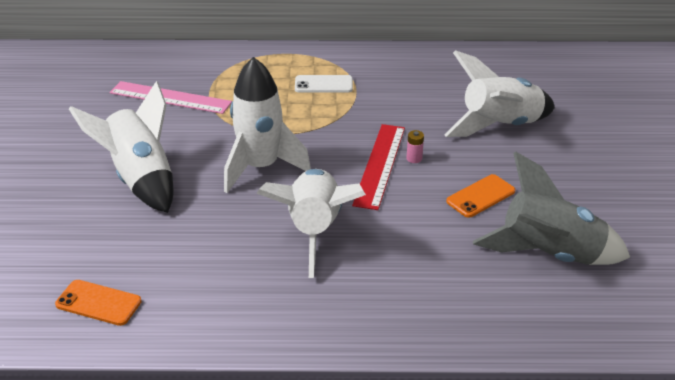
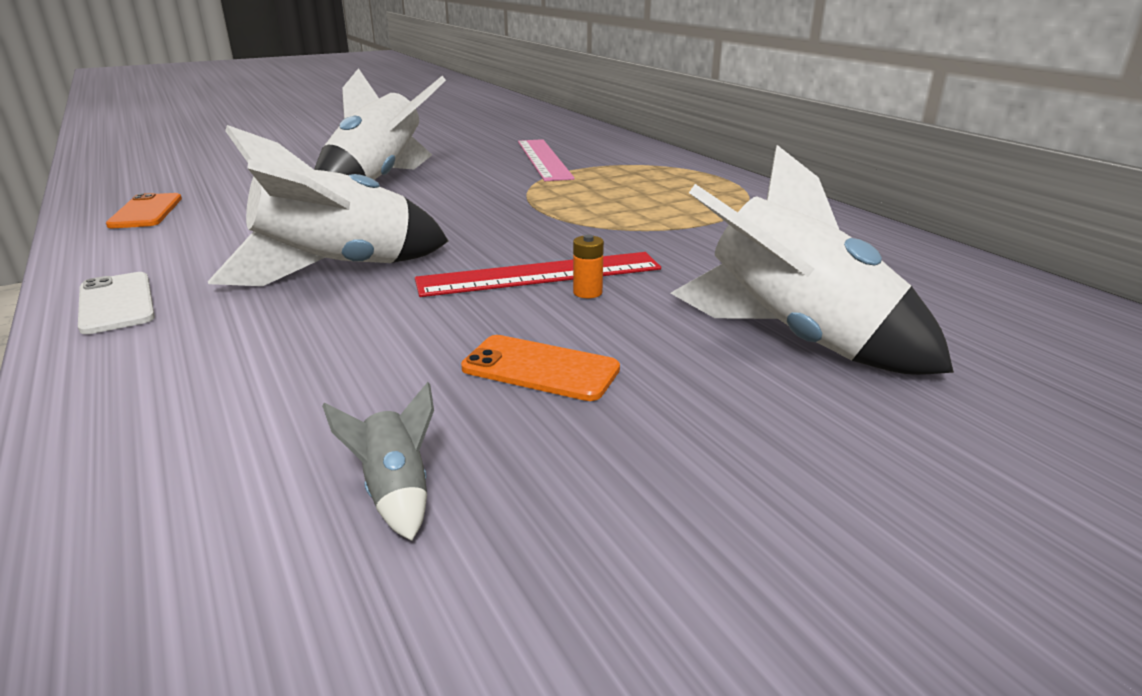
camera: 60 degrees right, 10 degrees down
white rocket [224,57,311,193] -> none
white phone [295,75,353,92] -> white phone moved to [78,272,155,334]
pink battery [407,130,424,163] -> orange battery [573,234,604,298]
grey rocket [473,151,630,265] -> grey rocket [322,382,434,541], size x0.40

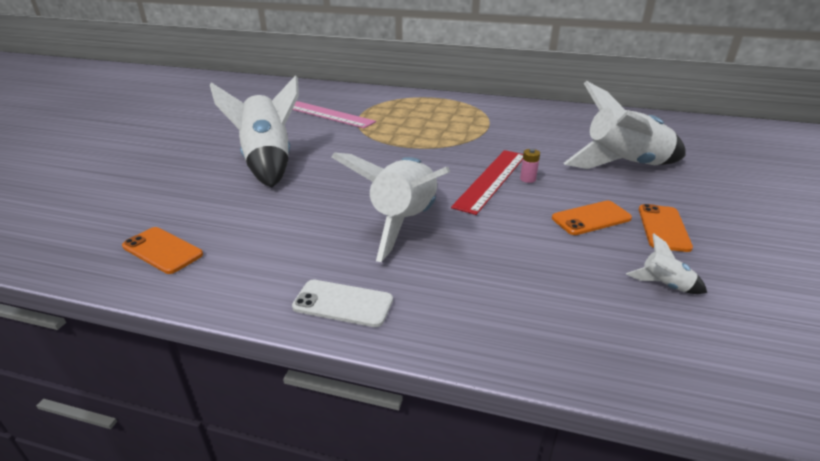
camera: 45 degrees left, 5 degrees up
grey rocket [322,382,434,541] -> white rocket [626,233,707,294]
orange battery [573,234,604,298] -> pink battery [520,149,540,183]
none -> orange phone [639,204,693,252]

